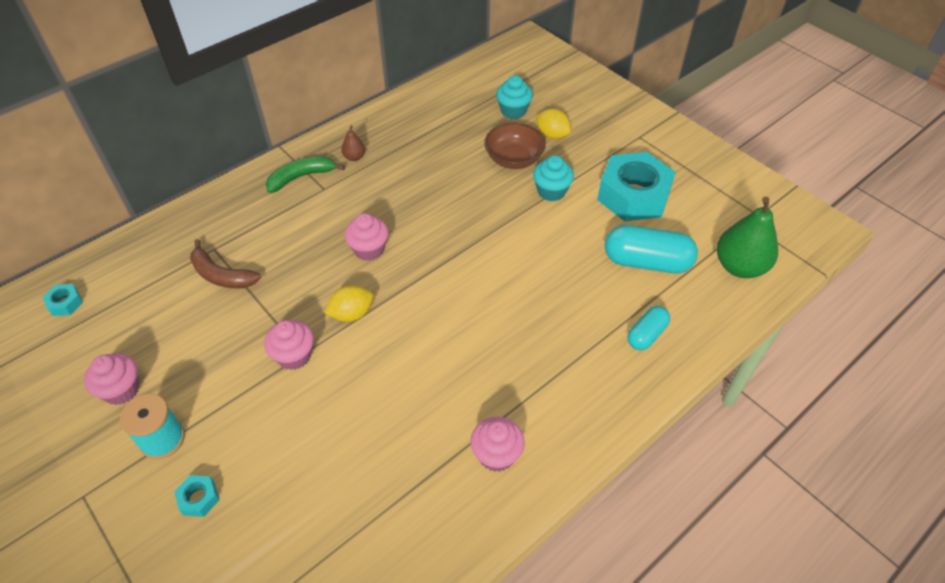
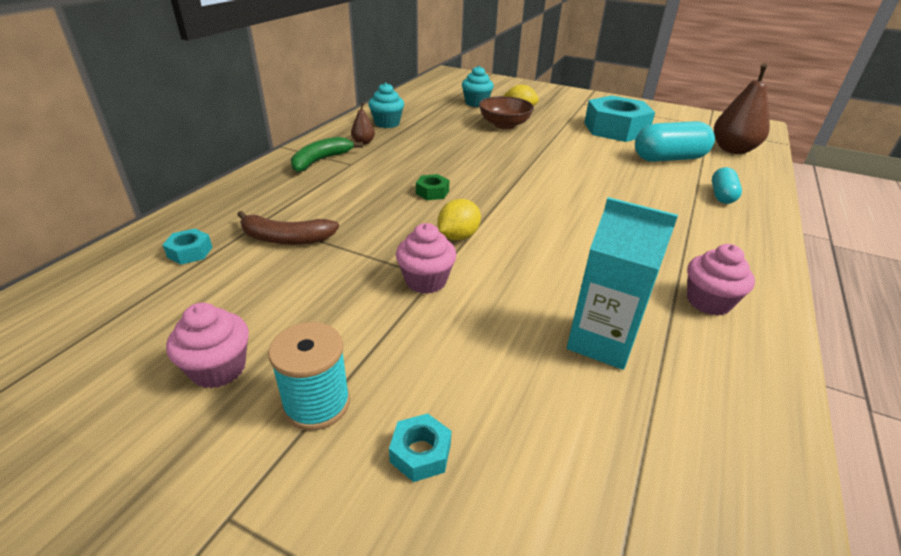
camera: 25 degrees left, 15 degrees down
turquoise nut [42,284,83,316] -> turquoise nut moved to [163,229,213,265]
pink cupcake [345,214,388,261] -> green nut [416,174,449,200]
turquoise cupcake [533,155,574,201] -> turquoise cupcake moved to [368,83,404,128]
green pear [717,197,778,278] -> brown pear [714,63,770,154]
none -> turquoise carton [567,197,678,370]

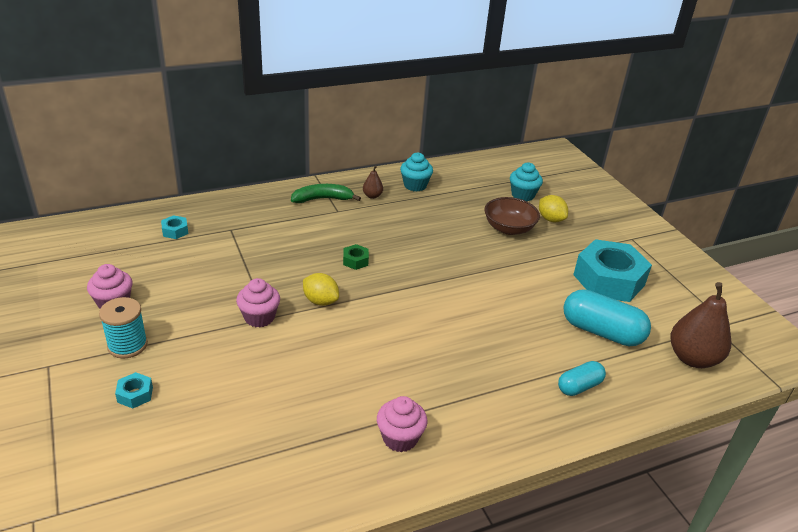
camera: 40 degrees right, 0 degrees up
brown banana [237,211,339,245] -> none
yellow lemon [438,199,481,240] -> yellow lemon turned 45 degrees clockwise [303,273,339,306]
turquoise carton [567,197,678,370] -> none

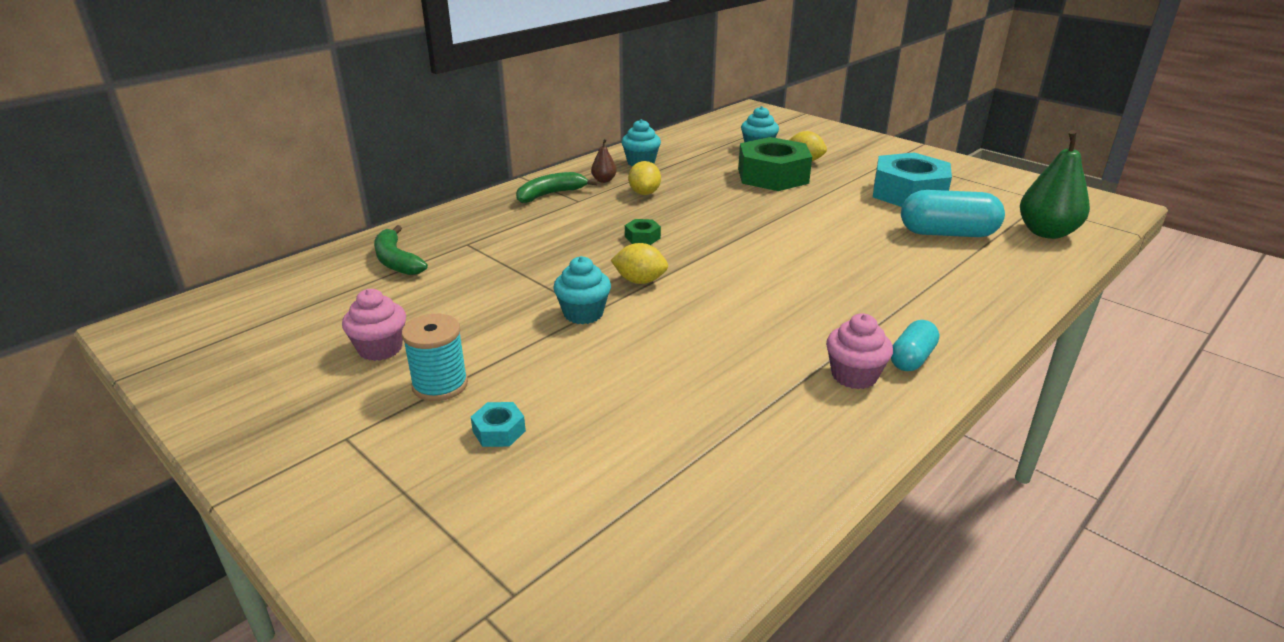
camera: 20 degrees left, 5 degrees down
turquoise nut [161,215,188,239] -> green banana [374,225,428,275]
pink cupcake [236,278,280,328] -> turquoise cupcake [553,256,611,324]
brown bowl [484,197,540,235] -> green nut [738,137,812,191]
turquoise capsule [558,361,606,396] -> turquoise capsule moved to [891,320,939,371]
brown pear [670,282,731,368] -> green pear [1020,130,1090,239]
none -> yellow lemon [628,161,661,195]

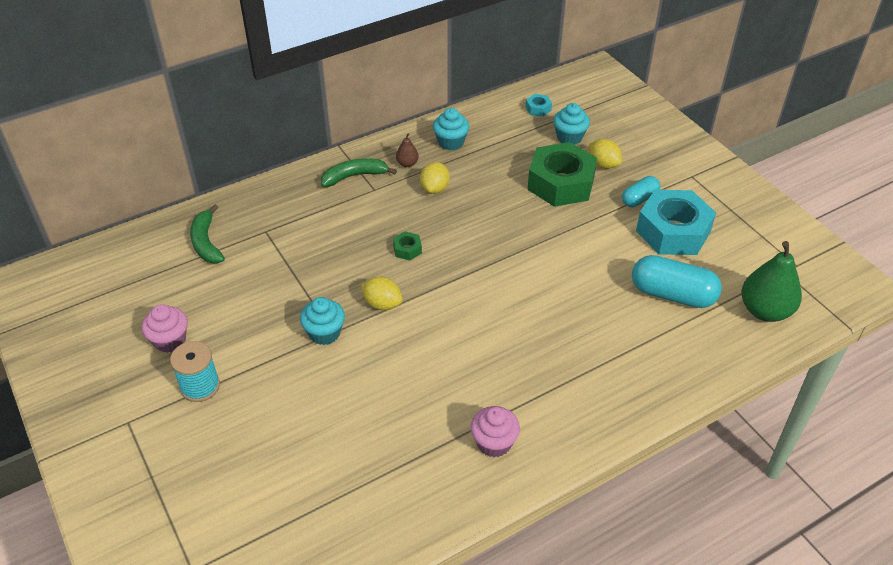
camera: 15 degrees right, 15 degrees up
turquoise nut [471,402,526,447] -> turquoise nut moved to [526,94,552,117]
turquoise capsule [891,320,939,371] -> turquoise capsule moved to [622,176,660,207]

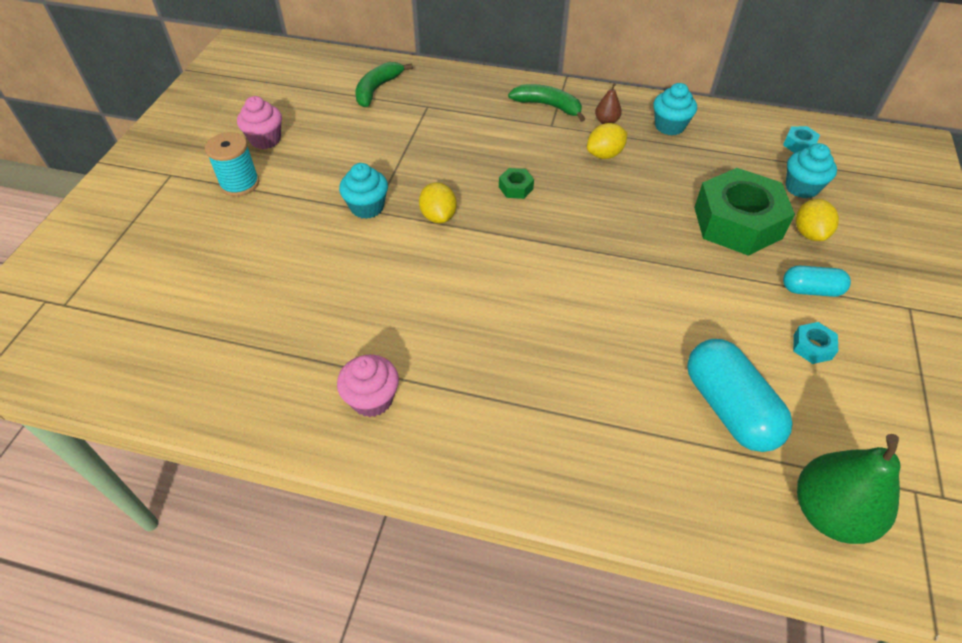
camera: 45 degrees right, 5 degrees up
turquoise nut [636,190,716,255] -> turquoise nut [793,322,838,364], size x0.40

